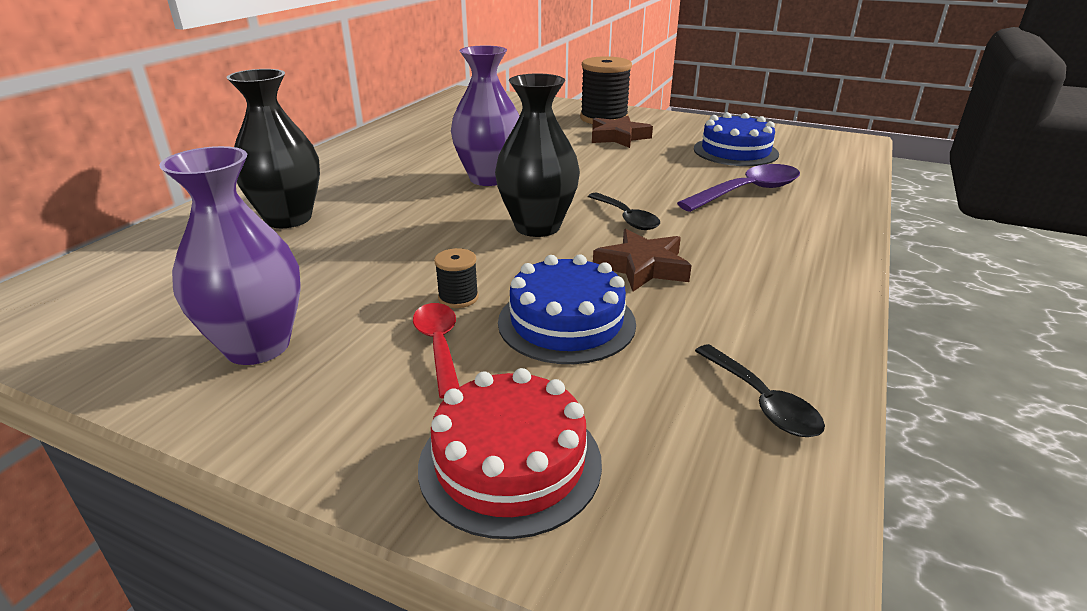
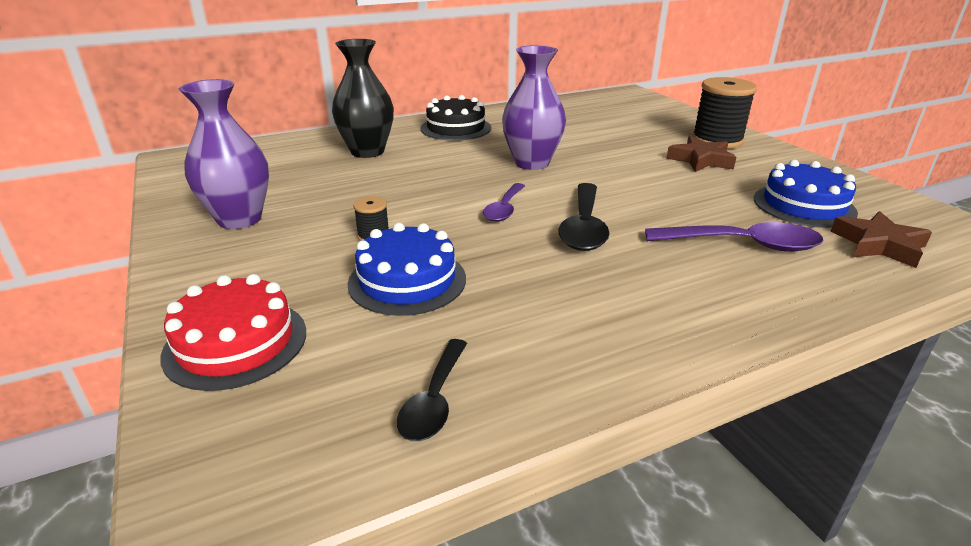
camera: 40 degrees right, 0 degrees up
red spoon [413,303,460,398] -> none
black vase [495,74,580,237] -> purple spoon [483,183,525,222]
black spoon [588,193,660,230] -> black spoon [558,183,610,251], size x1.56
brown star [593,229,692,291] -> brown star moved to [830,211,932,268]
none -> black cake [421,95,491,141]

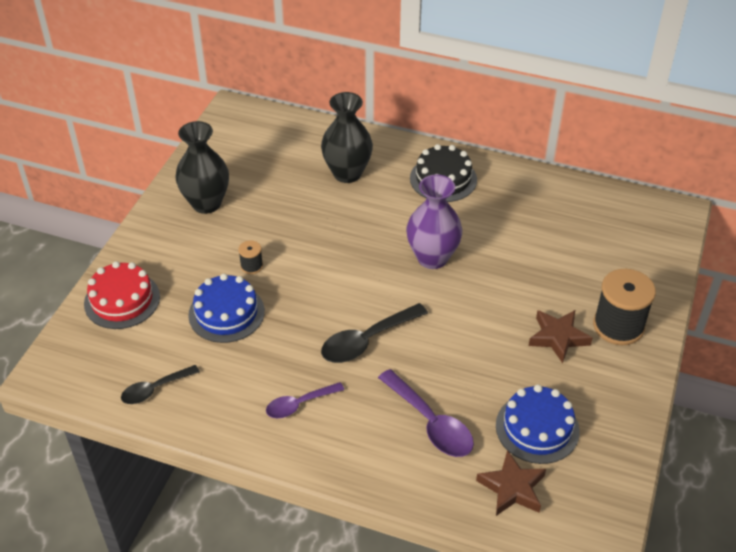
camera: 45 degrees right, 15 degrees up
purple vase [178,79,269,229] -> black vase [175,121,229,214]
purple spoon [483,183,525,222] -> purple spoon moved to [266,382,344,418]

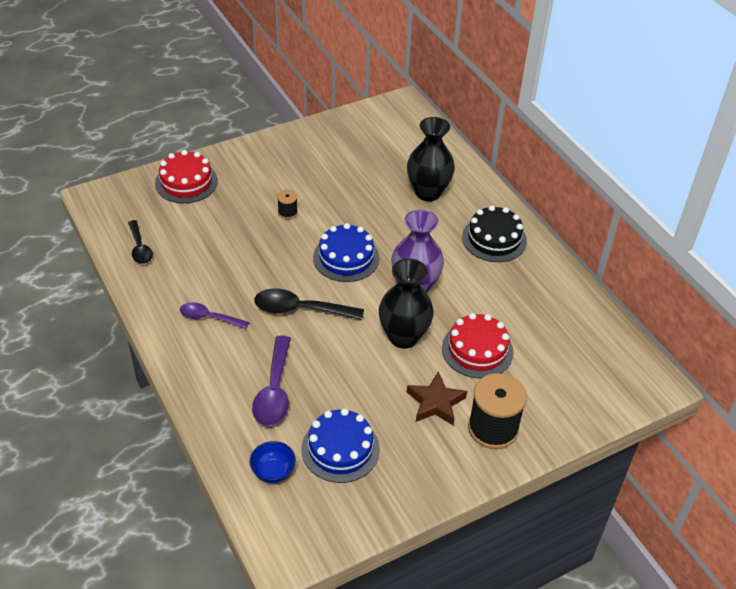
camera: 40 degrees right, 0 degrees up
black spoon [121,365,200,404] -> black spoon turned 120 degrees counterclockwise [128,220,153,264]
black vase [175,121,229,214] -> black vase moved to [379,258,434,349]
blue cake [188,274,265,343] -> blue cake moved to [313,223,379,282]
brown star [476,450,546,516] -> blue bowl [250,441,296,483]
none -> red cake [442,313,514,378]

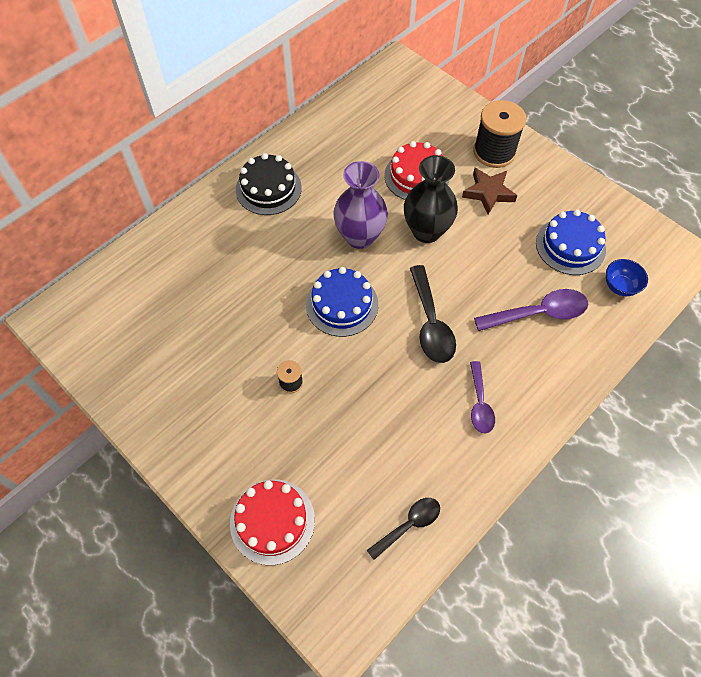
camera: 105 degrees left, 15 degrees up
black vase [407,117,455,201] -> none

